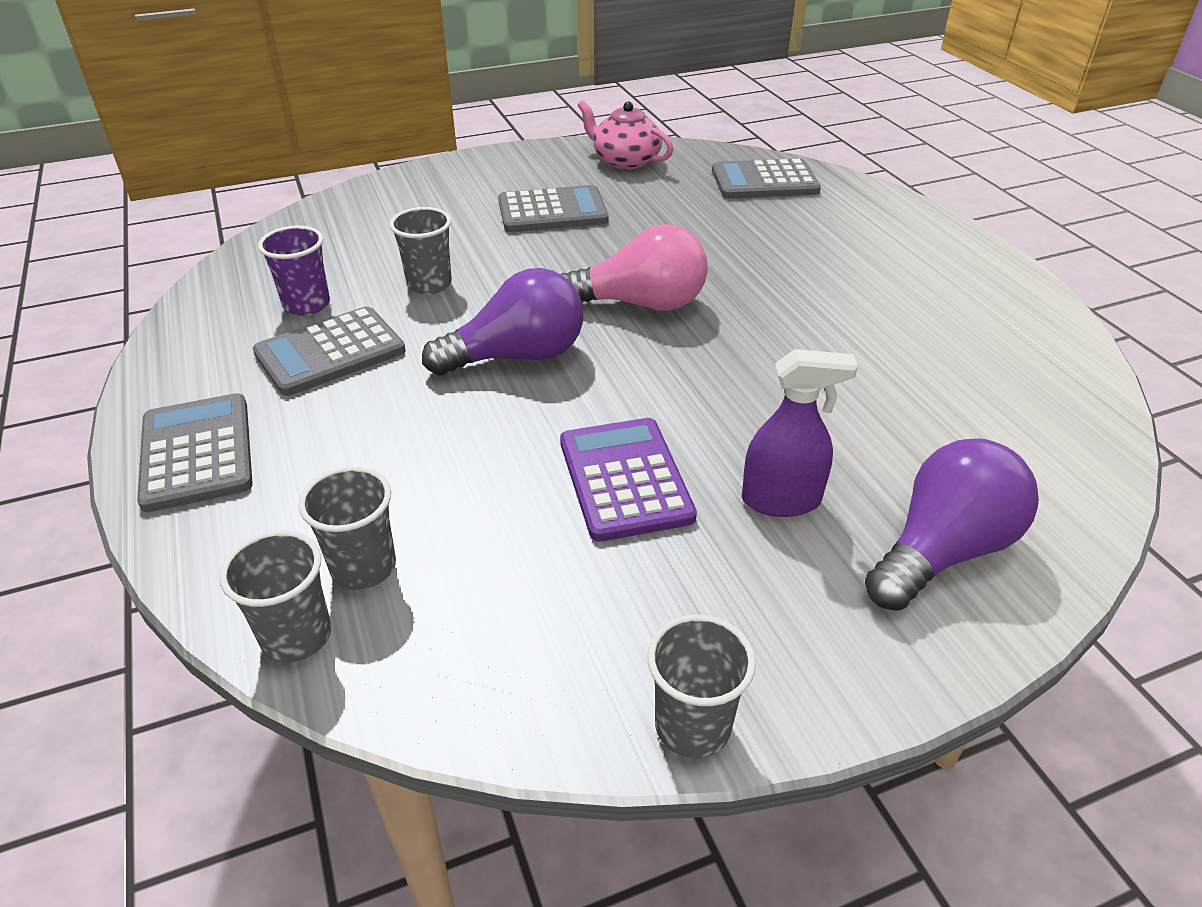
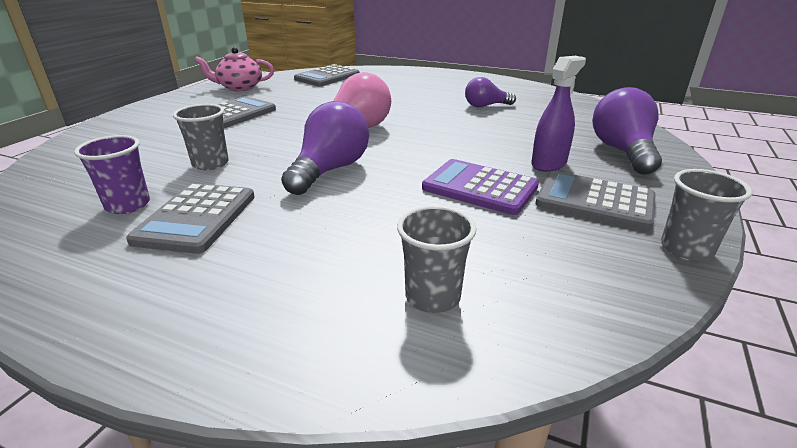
camera: 45 degrees left, 10 degrees down
grey calculator [137,393,253,512] -> grey calculator moved to [535,171,656,230]
grey cup [219,530,331,663] -> none
none -> purple light bulb [465,77,516,107]

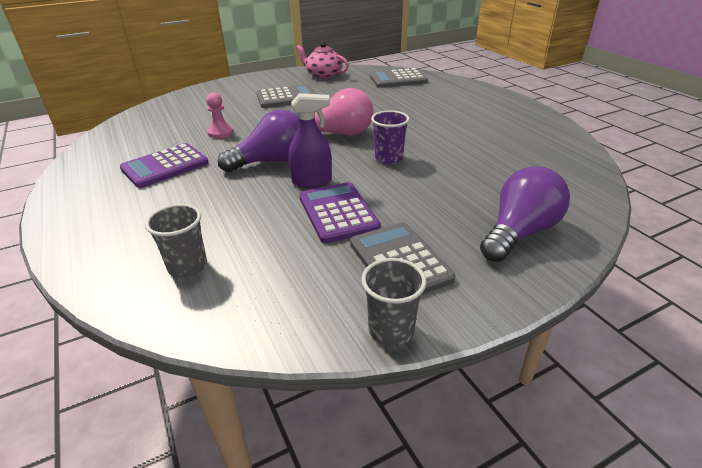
camera: 40 degrees right, 5 degrees up
purple cup [74,135,150,214] -> purple cup moved to [371,110,410,164]
grey calculator [126,183,255,254] -> purple calculator [120,143,209,188]
grey cup [173,104,229,170] -> pink pawn [206,92,234,138]
purple light bulb [465,77,516,107] -> none
purple spray bottle [531,56,586,172] -> purple spray bottle moved to [288,93,332,188]

